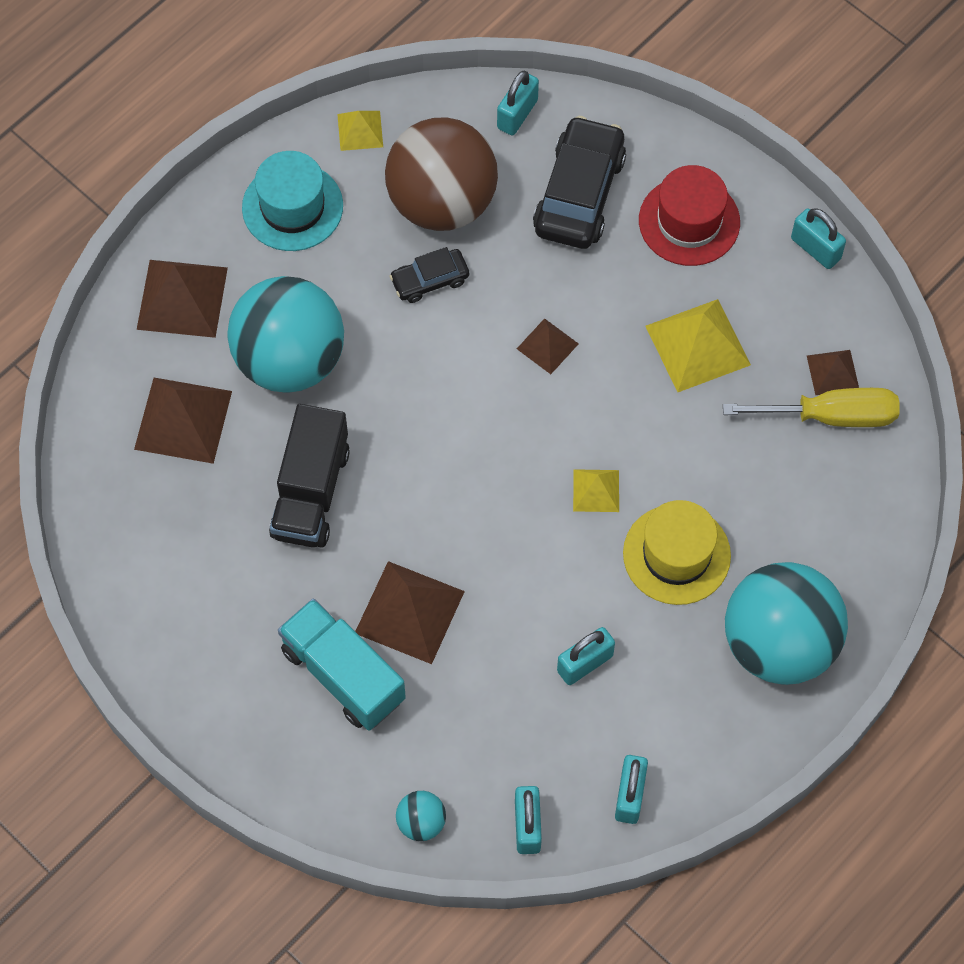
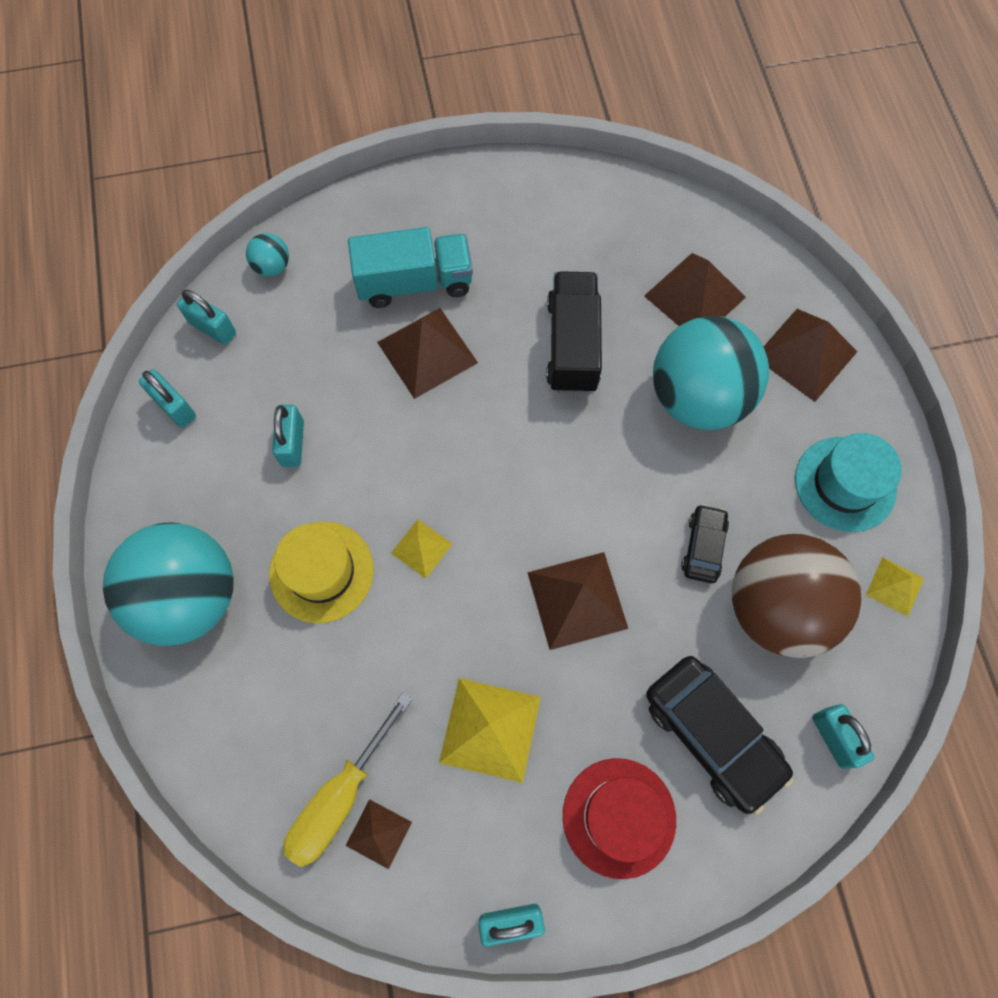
camera: 125 degrees right, 5 degrees up
black truck [269,404,350,548] -> black truck turned 45 degrees clockwise [546,271,602,393]
brown pyramid [517,318,579,374] -> brown pyramid [527,552,628,650], size x1.80

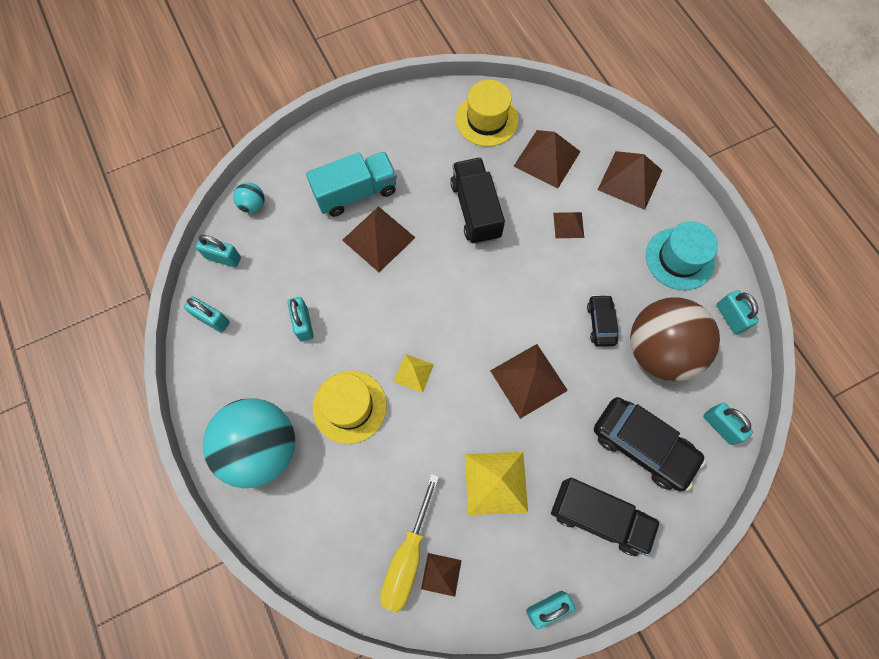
camera: 15 degrees left, 0 degrees up
red hat [563,758,676,879] -> black truck [551,478,660,556]
turquoise ball [653,316,769,430] -> brown pyramid [553,212,584,238]
yellow pyramid [866,557,924,617] -> turquoise padlock [716,290,759,335]
none -> yellow hat [456,80,519,147]

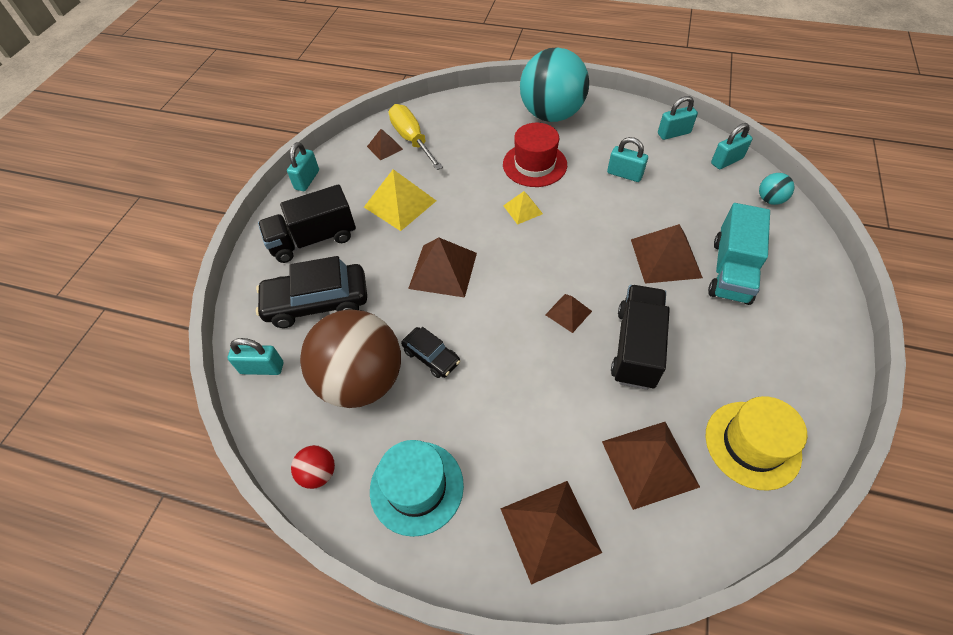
camera: 135 degrees right, 15 degrees down
yellow hat [312,371,387,444] -> red hat [503,123,567,187]
black truck [450,158,505,244] -> black truck turned 105 degrees counterclockwise [611,285,670,390]
brown pyramid [553,212,584,238] -> brown pyramid moved to [545,294,592,333]
turquoise padlock [716,290,759,335] -> red ball [291,445,335,489]

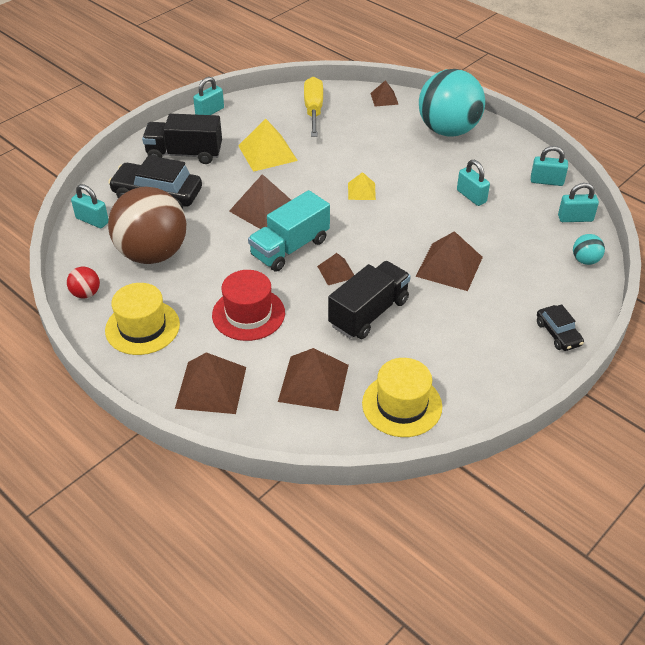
camera: 25 degrees right, 10 degrees down
brown pyramid [367,129,403,161] -> brown pyramid moved to [370,80,399,107]
turquoise hat [370,440,464,537] -> yellow hat [105,283,180,355]
black car [401,327,460,378] -> black car moved to [537,304,584,351]
red hat [503,123,567,187] -> red hat moved to [212,270,285,341]
turquoise truck [708,203,770,305] -> turquoise truck moved to [248,190,330,272]

